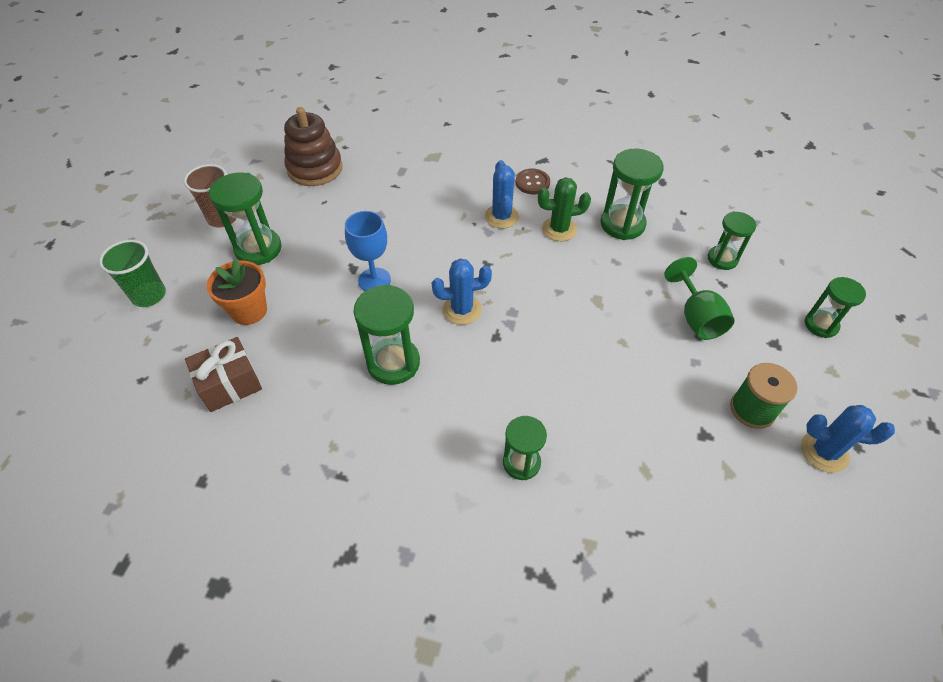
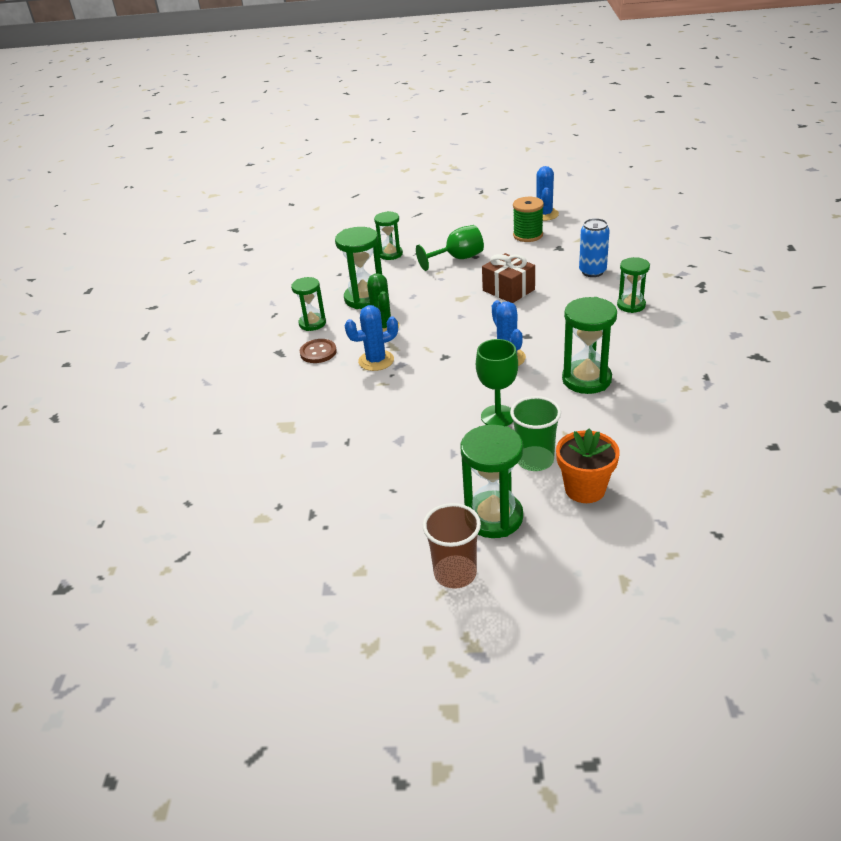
camera: 100 degrees left, 15 degrees down
green cup [99,240,166,307] -> green cup moved to [510,396,561,471]
brown gift [185,337,262,412] -> brown gift moved to [482,253,535,303]
brown stacking toy [284,107,342,186] -> none
blue goblet [345,211,391,291] -> green goblet [476,339,518,426]
green hourglass [805,277,866,338] -> green hourglass moved to [291,277,326,331]
none -> blue can [579,218,610,277]

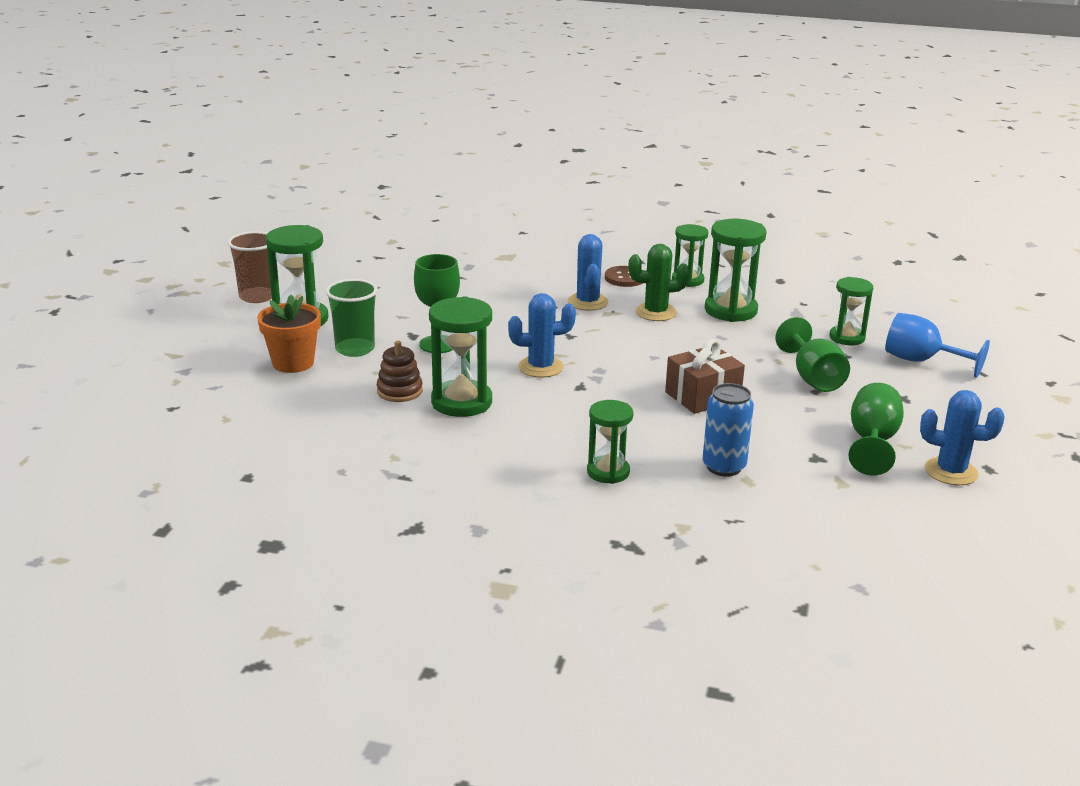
camera: 100 degrees right, 10 degrees down
green spool [513,197,544,242] -> green goblet [849,383,904,476]
none -> brown stacking toy [377,341,423,402]
none -> blue goblet [885,313,990,378]

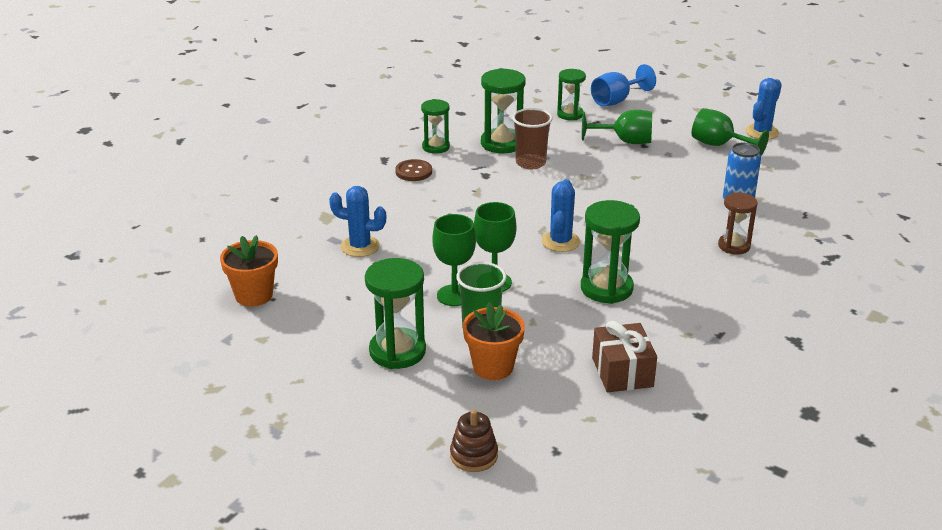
camera: 70 degrees left, 5 degrees up
brown cup [228,231,272,303] -> brown cup moved to [512,108,553,170]
brown stacking toy [377,341,423,402] -> brown stacking toy moved to [450,410,498,472]
blue cactus [568,234,609,311] -> blue cactus moved to [329,186,386,257]
green hourglass [587,400,634,484] -> brown hourglass [718,192,758,255]
green cactus [629,244,690,321] -> none
brown gift [665,339,745,414] -> brown gift moved to [592,321,657,392]
none -> orange flower pot [220,235,278,306]
none -> green goblet [433,214,476,306]

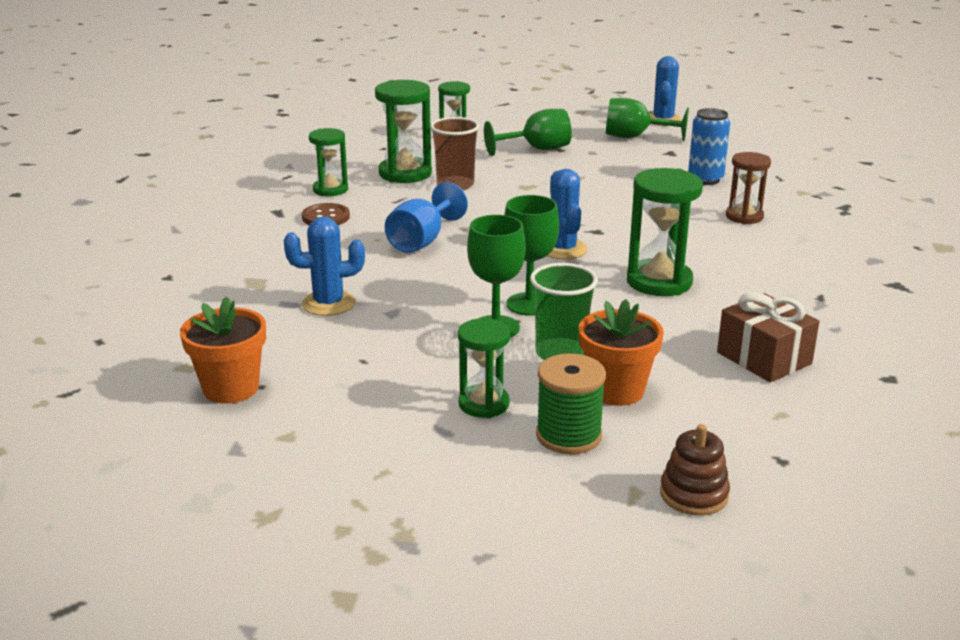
camera: 25 degrees left, 5 degrees down
green hourglass [365,258,426,369] -> green hourglass [458,318,511,418], size x0.64
blue goblet [591,64,656,106] -> blue goblet moved to [385,182,468,253]
none -> green spool [536,353,606,454]

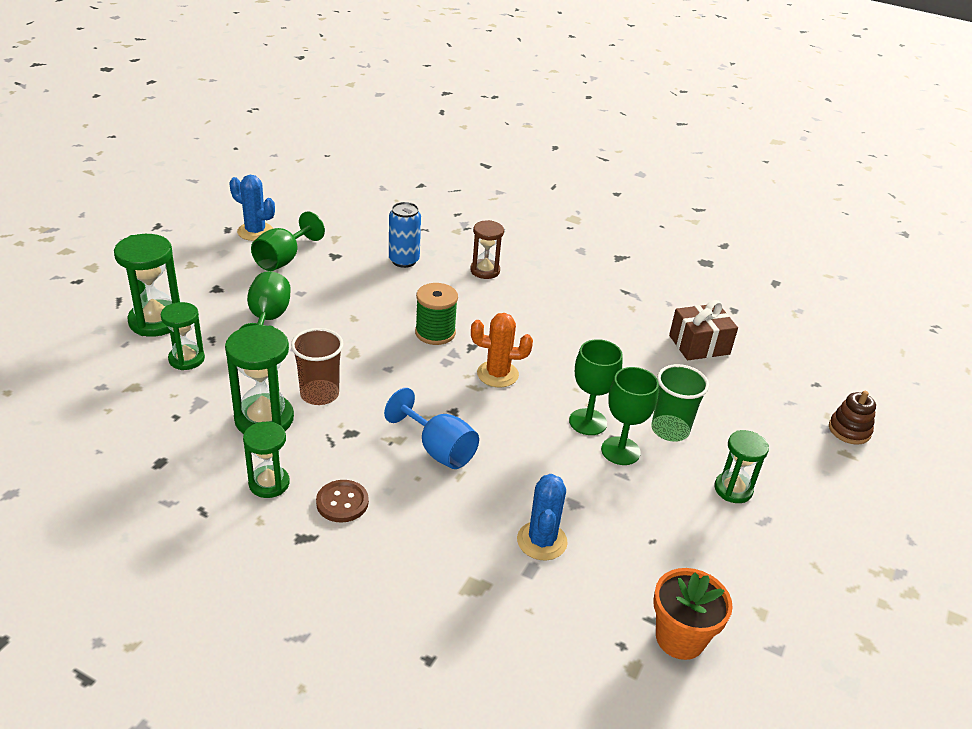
camera: 75 degrees left, 10 degrees up
green spool [536,353,606,454] -> green spool moved to [415,283,458,345]
blue cactus [547,169,588,259] -> orange cactus [471,313,533,388]
orange flower pot [579,299,664,406] -> none
green hourglass [627,168,703,296] -> green hourglass moved to [114,234,180,337]

